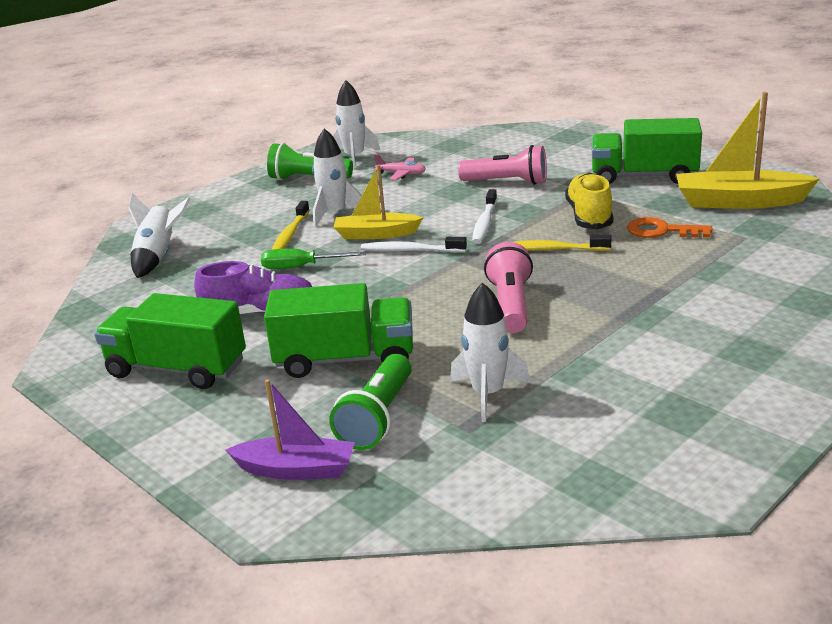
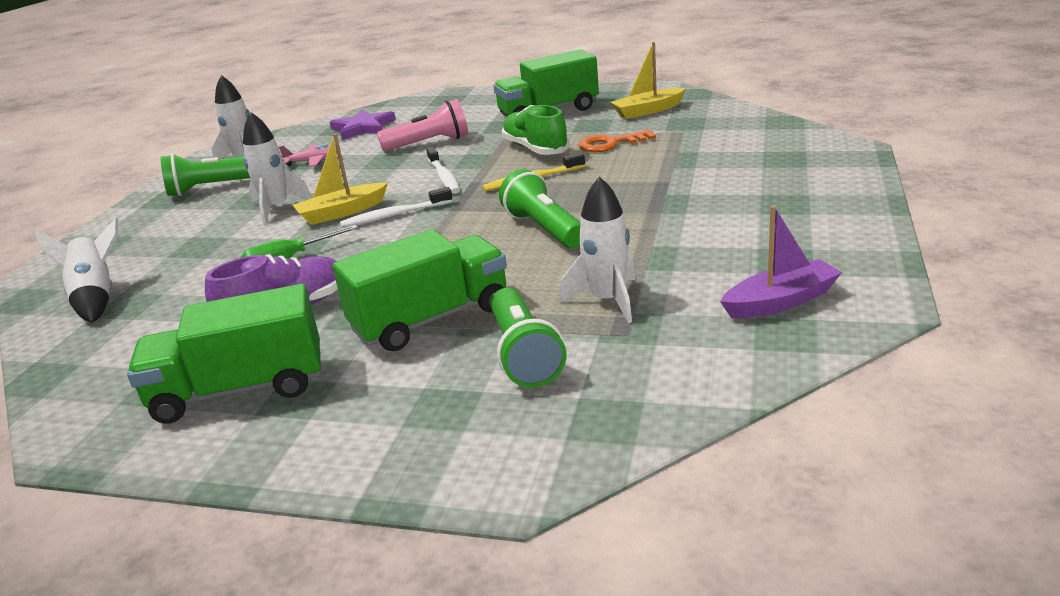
camera: 30 degrees left, 0 degrees up
purple boat [225,379,355,480] -> purple boat moved to [720,206,842,318]
yellow toothbrush [272,201,310,250] -> none
pink flashlight [484,242,533,333] -> green flashlight [499,169,581,248]
yellow shoe [565,173,613,230] -> green shoe [502,105,569,155]
yellow boat [676,92,820,209] -> yellow boat [610,42,686,119], size x0.66
none -> purple star [330,109,396,140]

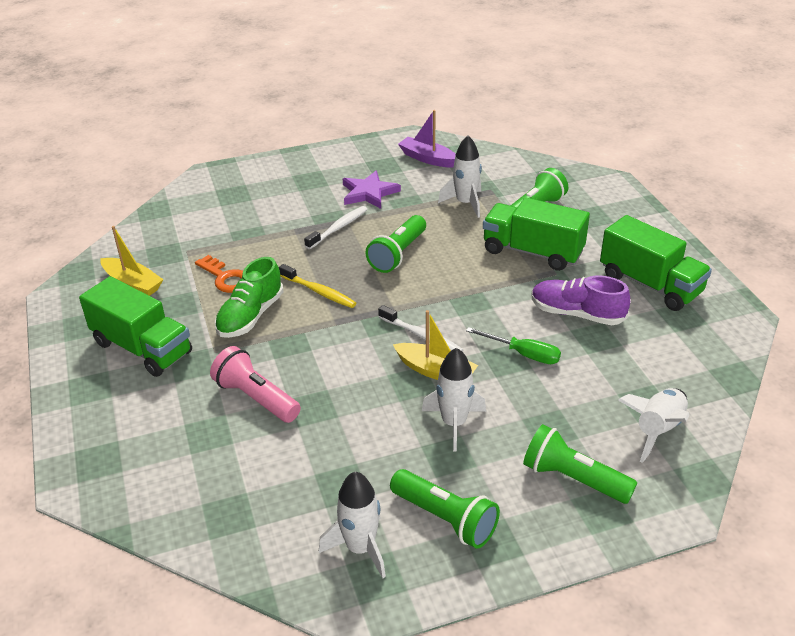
camera: 125 degrees left, 10 degrees up
pink plane [279,144,337,167] -> none
purple star [330,109,396,140] -> purple star moved to [343,171,401,209]
white toothbrush [426,147,460,194] -> white toothbrush moved to [304,206,368,249]
none -> green flashlight [523,424,637,504]

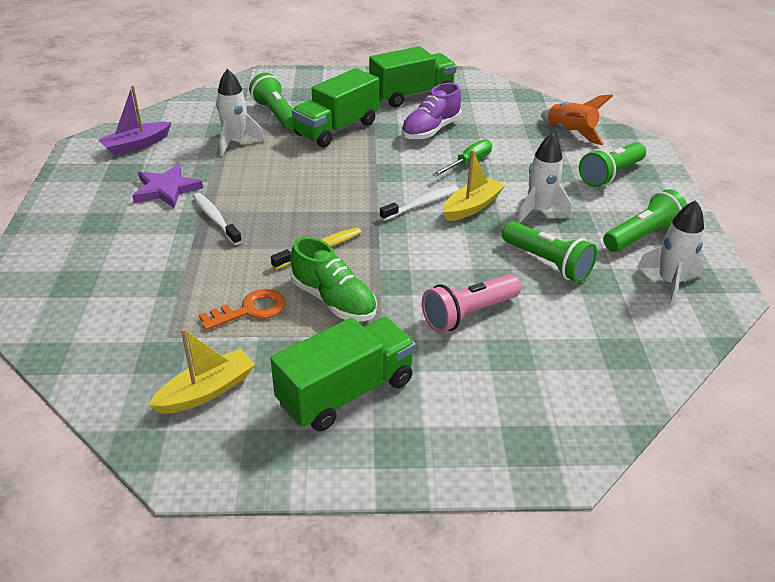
camera: 75 degrees left, 0 degrees up
green flashlight [365,215,426,273] -> green flashlight moved to [502,221,597,282]
white rocket [618,388,690,463] -> orange rocket [541,94,613,145]

